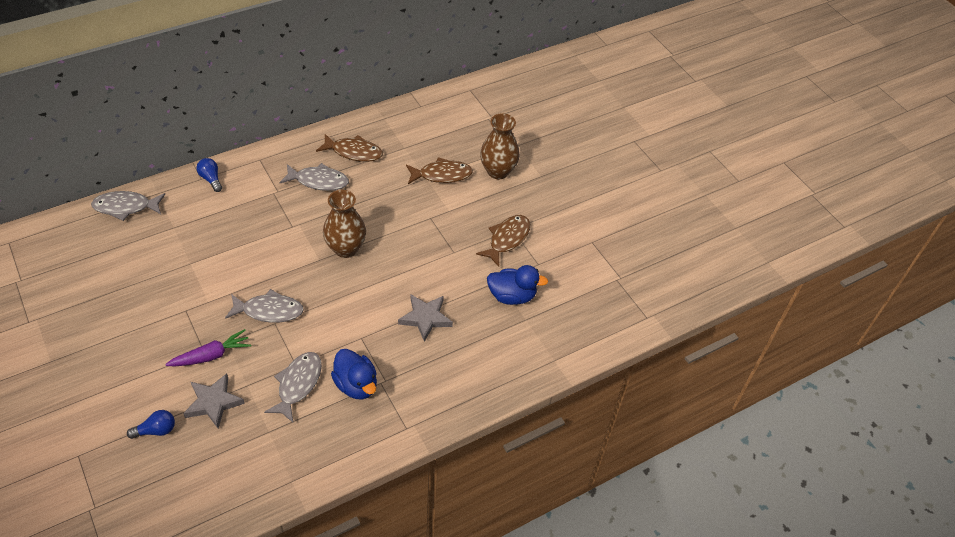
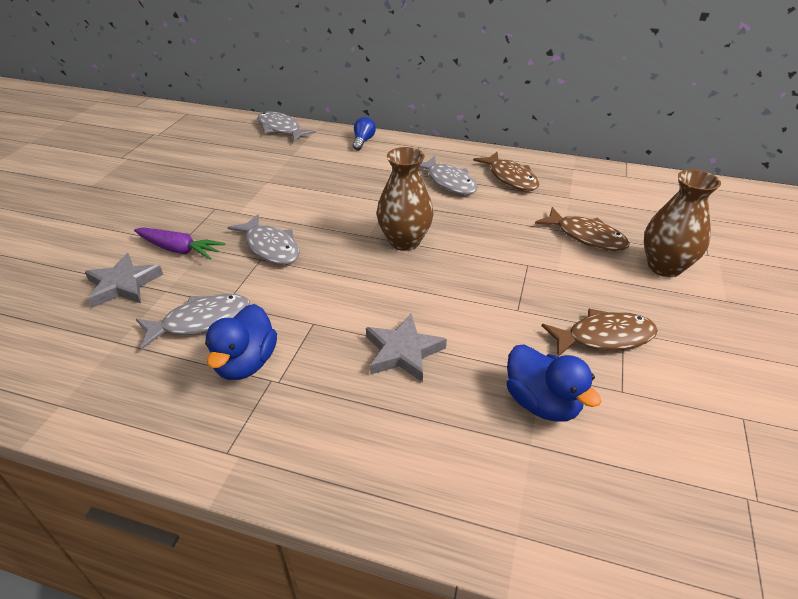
camera: 50 degrees right, 10 degrees down
blue light bulb [127,410,175,439] -> none

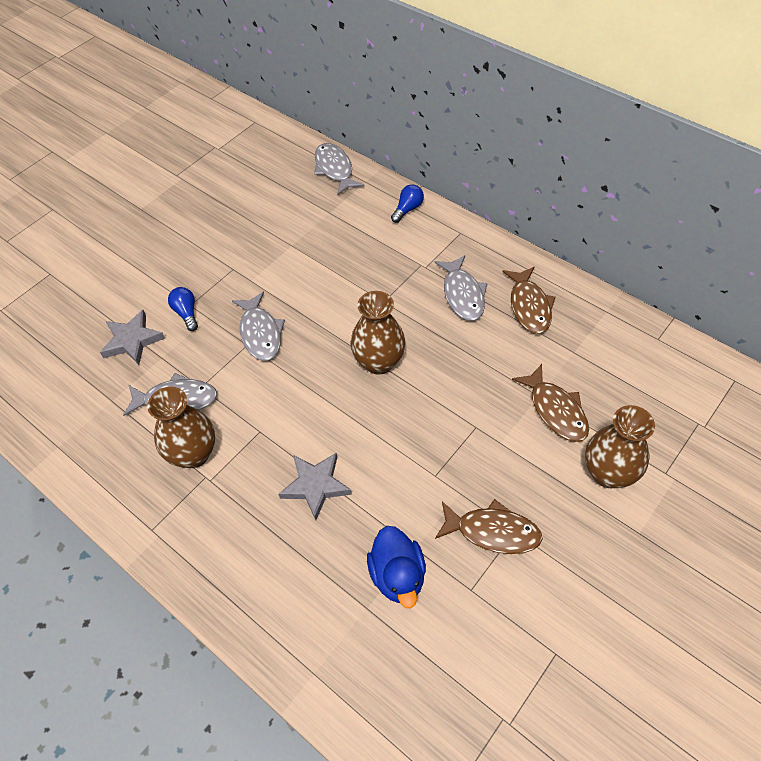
camera: 25 degrees right, 15 degrees up
purple carrot [134,228,225,260] -> blue light bulb [168,287,198,331]
blue duck [205,304,277,380] -> brown vase [147,387,215,468]

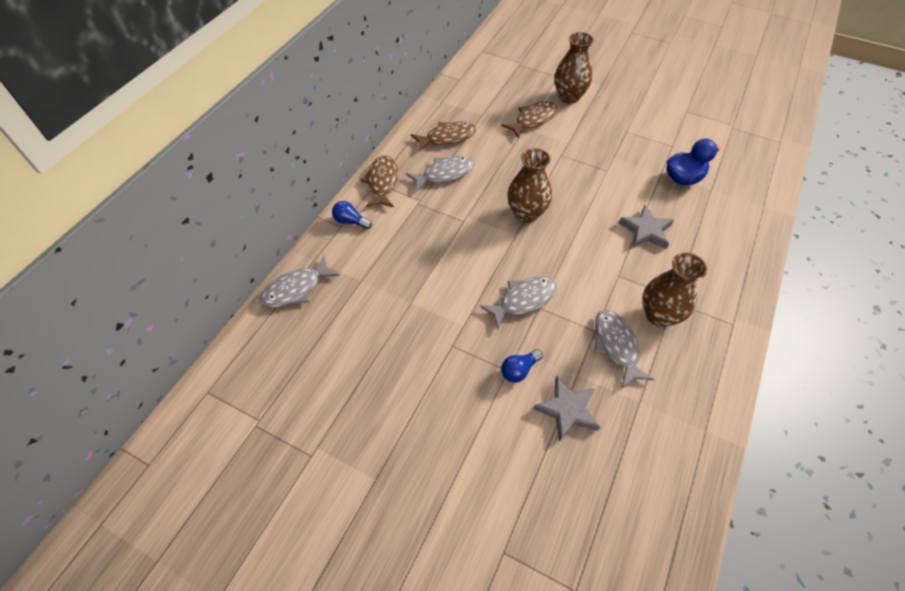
camera: 105 degrees left, 0 degrees up
brown fish [435,499,542,554] -> brown fish moved to [360,155,398,207]

